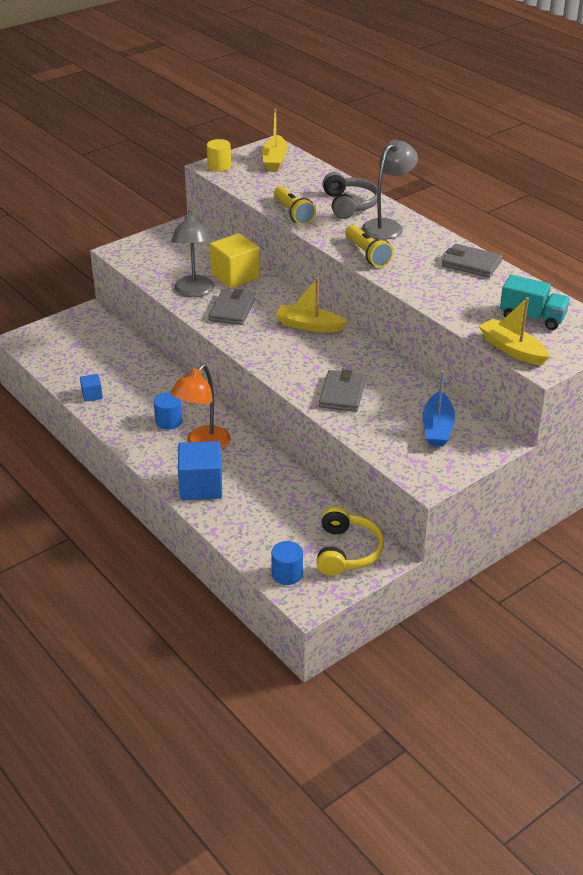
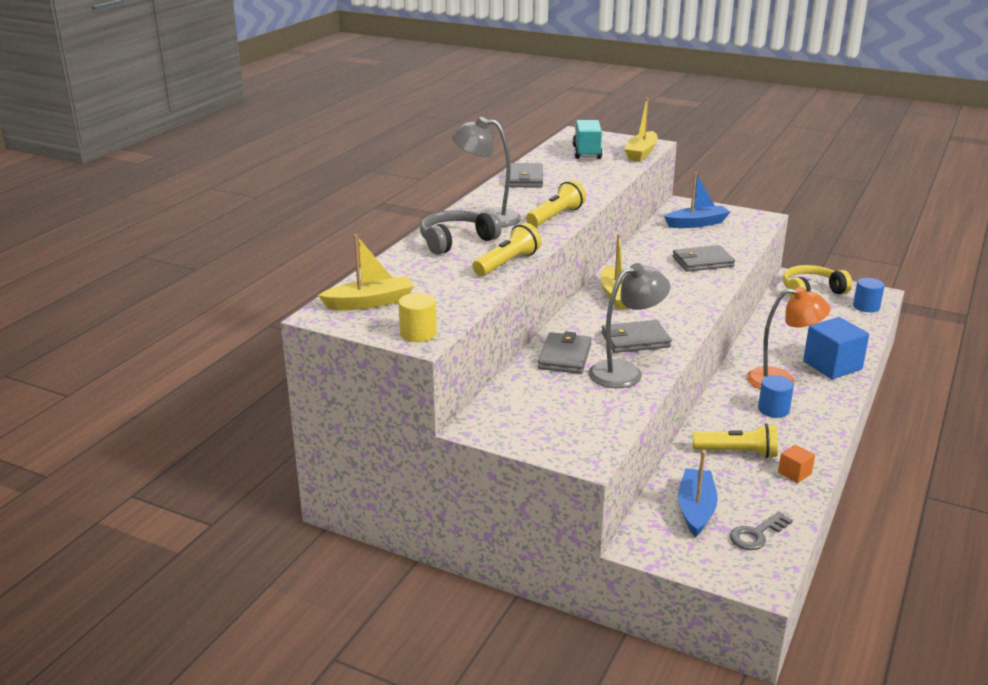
camera: 115 degrees left, 10 degrees down
blue cube [80,374,103,402] -> orange cube [778,445,815,483]
yellow cube [210,233,260,289] -> grey wallet [538,331,592,374]
none -> blue boat [678,451,718,537]
none -> yellow flashlight [693,423,778,458]
none -> grey key [730,511,793,550]

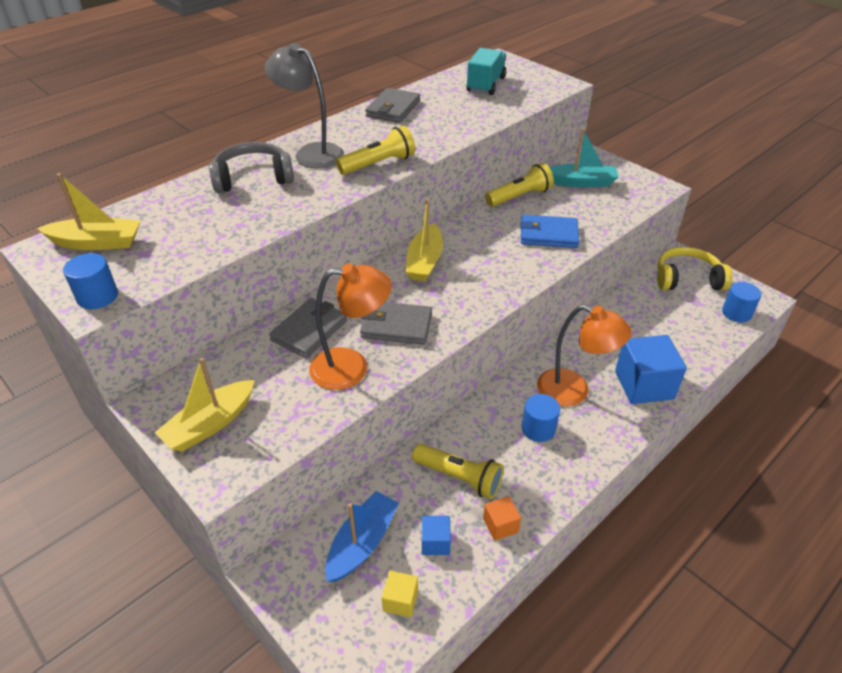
camera: 20 degrees right, 15 degrees up
yellow cylinder [399,293,437,342] -> blue cylinder [63,253,118,309]
yellow flashlight [473,223,541,276] -> yellow flashlight moved to [485,163,554,207]
grey lamp [589,263,670,388] -> orange lamp [309,263,392,390]
yellow boat [624,98,658,161] -> yellow boat moved to [154,358,255,452]
blue boat [664,172,730,228] -> turquoise boat [549,128,619,187]
grey wallet [672,245,735,272] -> blue wallet [520,215,579,248]
grey key [730,511,793,550] -> yellow cube [382,570,418,617]
none -> blue cube [422,516,451,555]

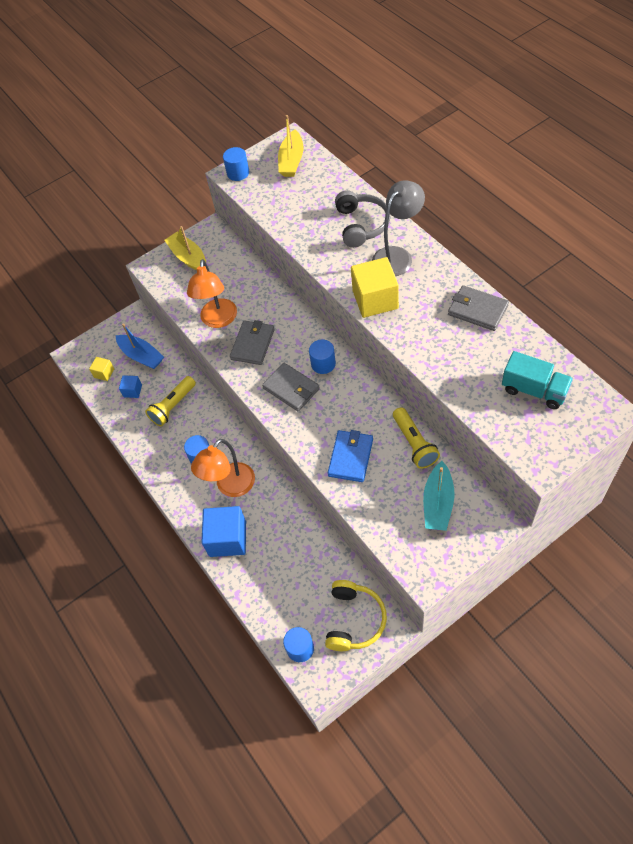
camera: 105 degrees right, 15 degrees up
grey wallet [269,298,347,358] -> grey wallet moved to [262,363,320,411]
yellow flashlight [336,126,415,175] -> yellow cube [351,257,399,318]
yellow boat [405,199,443,281] -> blue cylinder [309,339,336,374]
orange cube [483,496,521,541] -> none

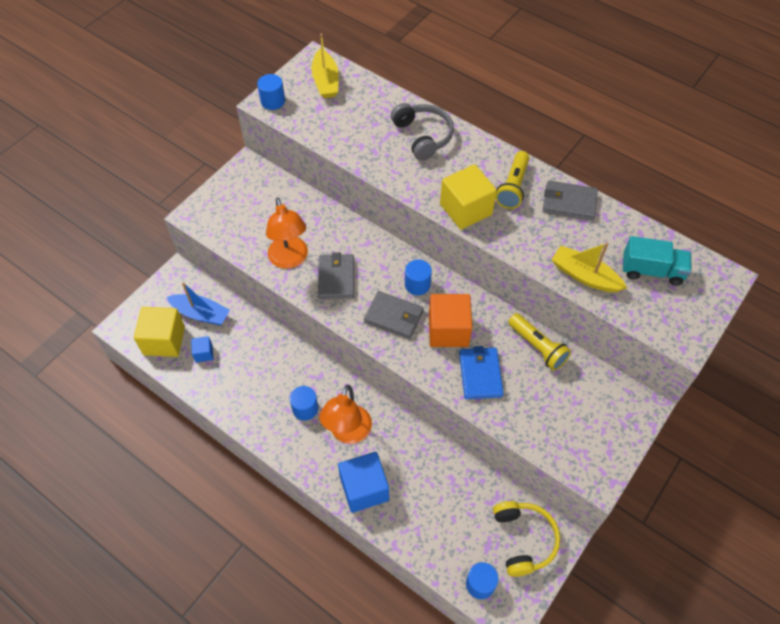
camera: 25 degrees left, 0 degrees up
yellow cube [89,357,114,381] -> yellow cube [134,307,185,357], size x2.03
yellow flashlight [145,376,196,426] -> yellow flashlight moved to [496,151,530,209]
yellow boat [165,226,206,271] -> yellow boat moved to [551,242,627,292]
grey lamp [372,180,425,276] -> none
turquoise boat [423,461,455,531] -> none
none -> orange cube [429,294,472,347]

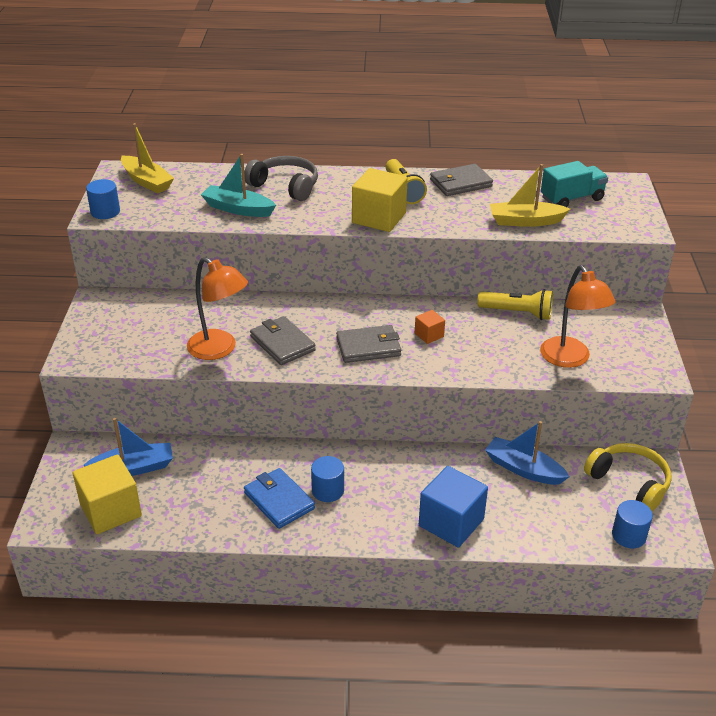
camera: 35 degrees left, 20 degrees down
blue cube [191,336,213,362] -> none
orange lamp [319,385,372,444] -> orange lamp moved to [540,265,615,368]
blue cylinder [405,259,432,295] -> none
orange cube [429,294,472,347] -> orange cube [415,310,445,344], size x0.49
blue wallet [459,346,504,399] -> blue wallet moved to [244,468,315,529]
none -> turquoise boat [201,154,276,217]
none -> blue boat [485,421,570,485]

